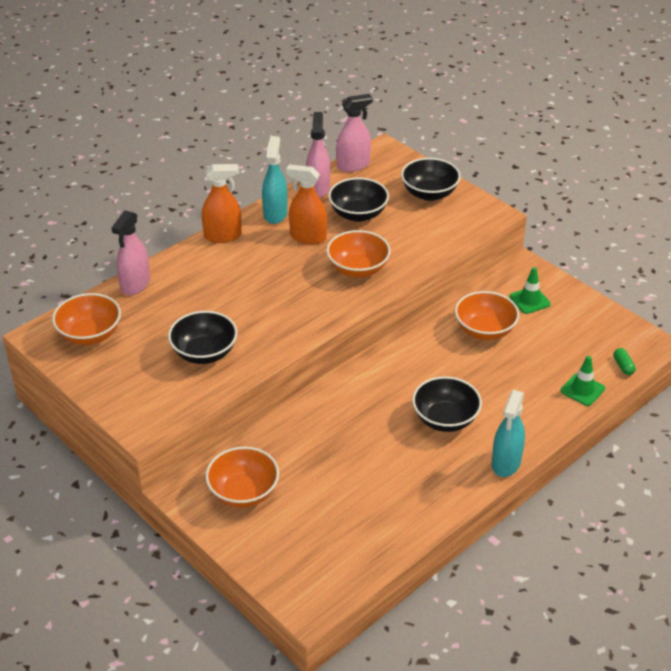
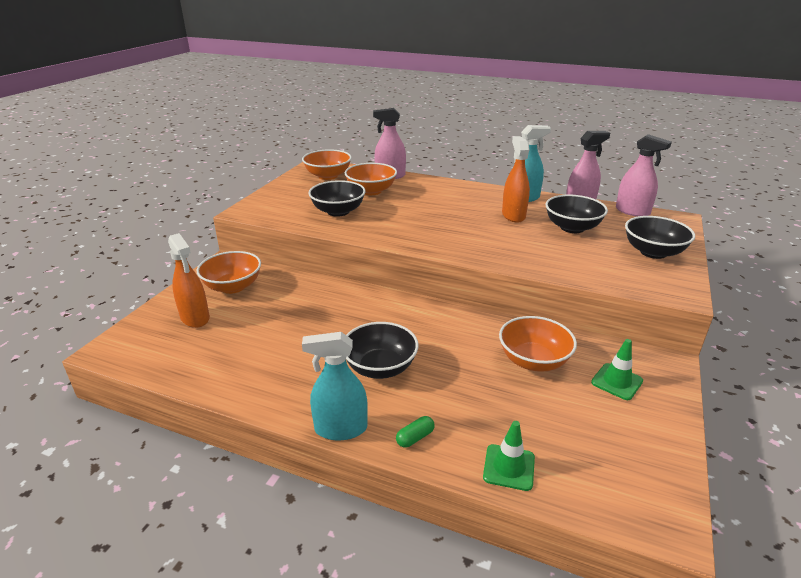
camera: 65 degrees right, 10 degrees down
orange spray bottle [202,164,242,243] -> orange spray bottle moved to [168,233,210,328]
orange bowl [327,230,390,278] -> orange bowl moved to [345,163,397,195]
green capsule [613,348,636,375] -> green capsule moved to [396,416,435,448]

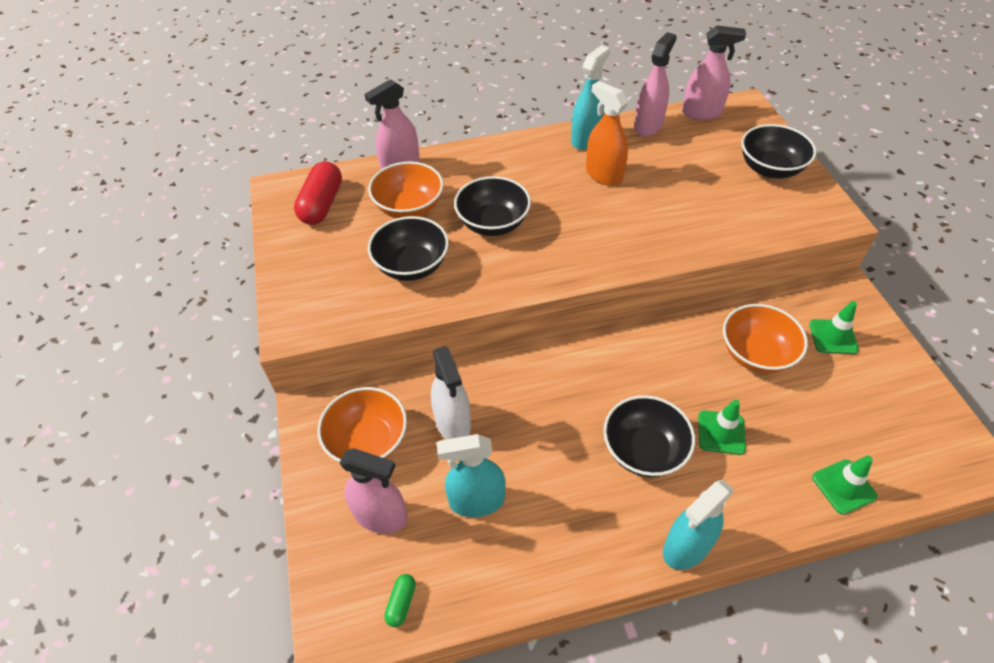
camera: 35 degrees left, 20 degrees up
orange spray bottle [168,233,210,328] -> pink spray bottle [339,448,408,534]
orange bowl [302,149,352,180] -> red capsule [294,161,342,225]
green capsule [396,416,435,448] -> green capsule moved to [384,574,416,627]
black bowl [546,195,608,233] -> black bowl moved to [454,176,531,236]
none -> white spray bottle [431,346,471,439]
none -> turquoise spray bottle [437,434,506,517]
none -> green traffic cone [698,400,746,455]

